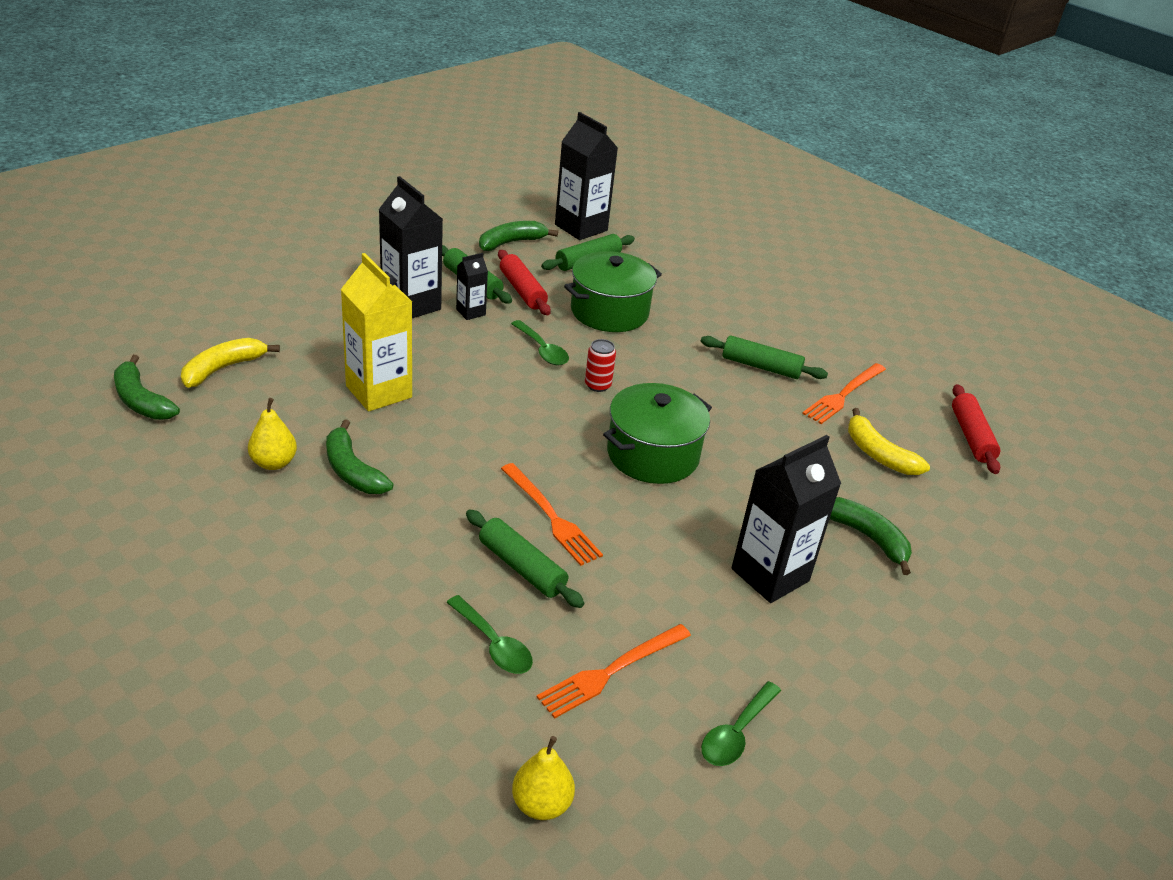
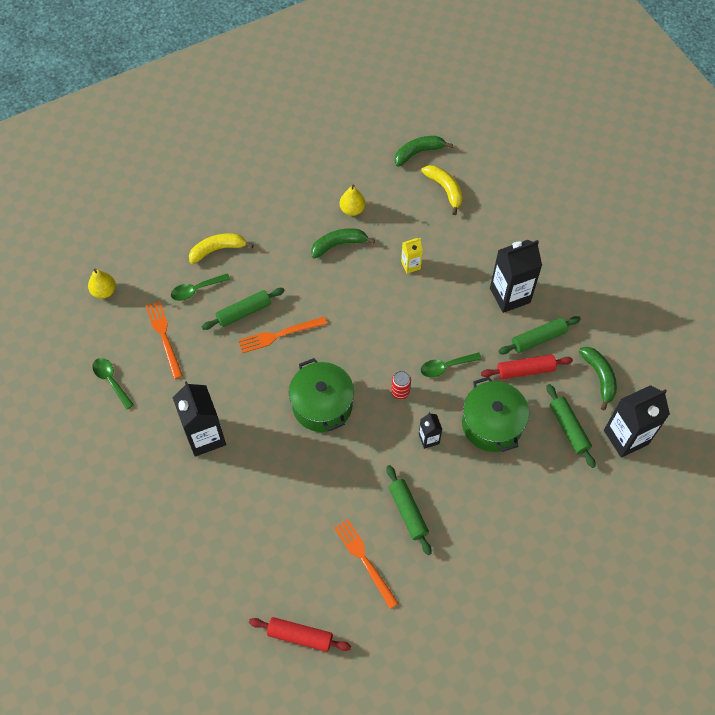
camera: 110 degrees right, 25 degrees up
yellow carton [341,253,412,411] -> yellow carton [401,238,423,274], size x0.50
black carton [456,253,488,320] -> black carton moved to [419,412,443,449]
green rolling pin [701,335,828,379] -> green rolling pin turned 60 degrees counterclockwise [386,465,431,555]
green banana [830,497,912,575] -> none
yellow banana [848,408,930,475] -> yellow banana moved to [189,233,254,264]

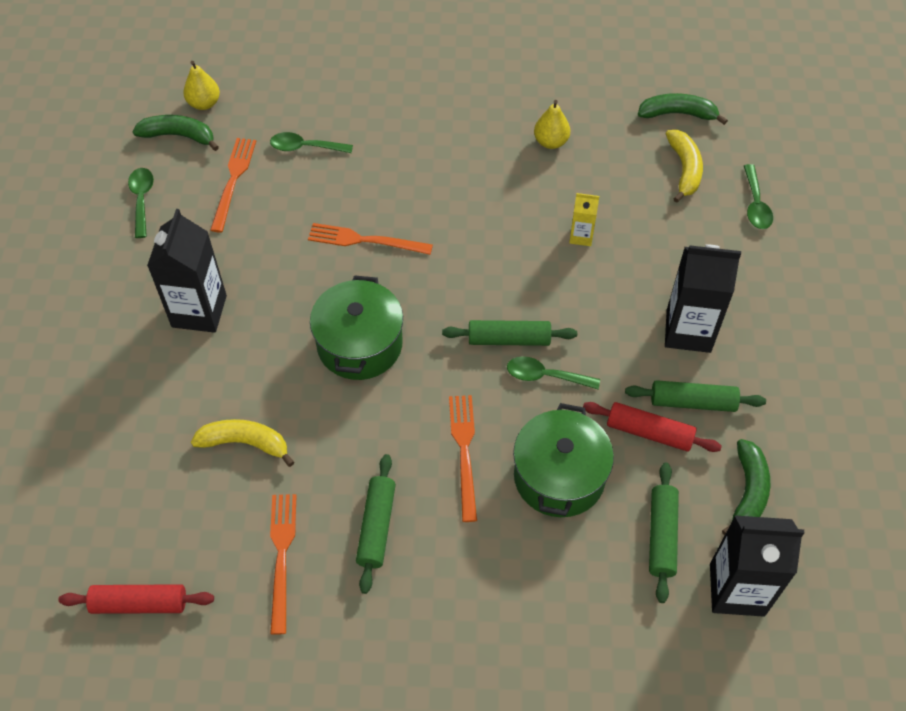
camera: 30 degrees right, 5 degrees down
yellow banana [189,233,254,264] -> yellow banana moved to [191,419,294,467]
green rolling pin [202,288,285,330] -> green rolling pin moved to [442,320,577,346]
red rolling pin [249,617,351,652] -> red rolling pin turned 45 degrees counterclockwise [58,584,214,614]
green banana [311,228,375,259] -> green banana moved to [132,115,219,151]
red can [391,371,411,399] -> none
black carton [419,412,443,449] -> orange fork [449,395,477,522]
none -> green spoon [744,164,773,229]

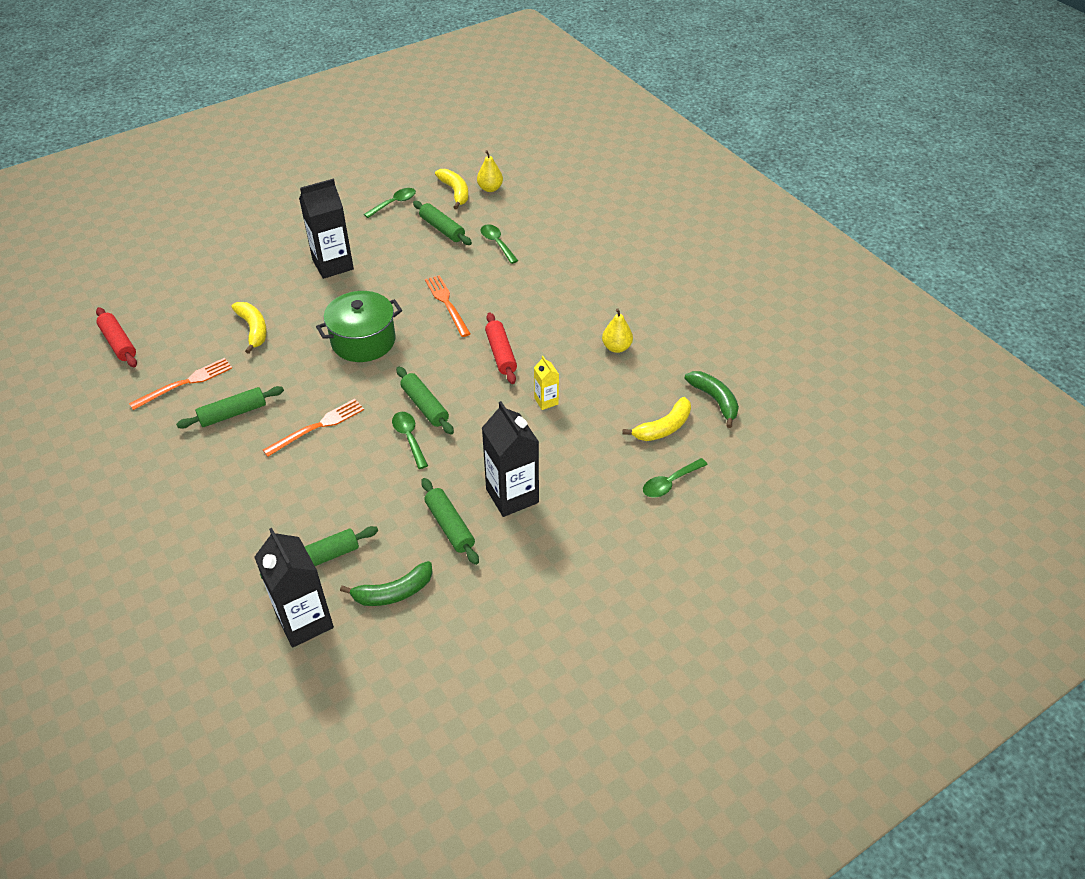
camera: 55 degrees right, 10 degrees down
green banana [132,115,219,151] -> yellow banana [435,169,468,209]
orange fork [210,138,256,233] -> green rolling pin [413,201,472,245]
green pot [513,403,614,517] -> none
red rolling pin [583,402,722,452] -> red rolling pin moved to [485,313,517,384]

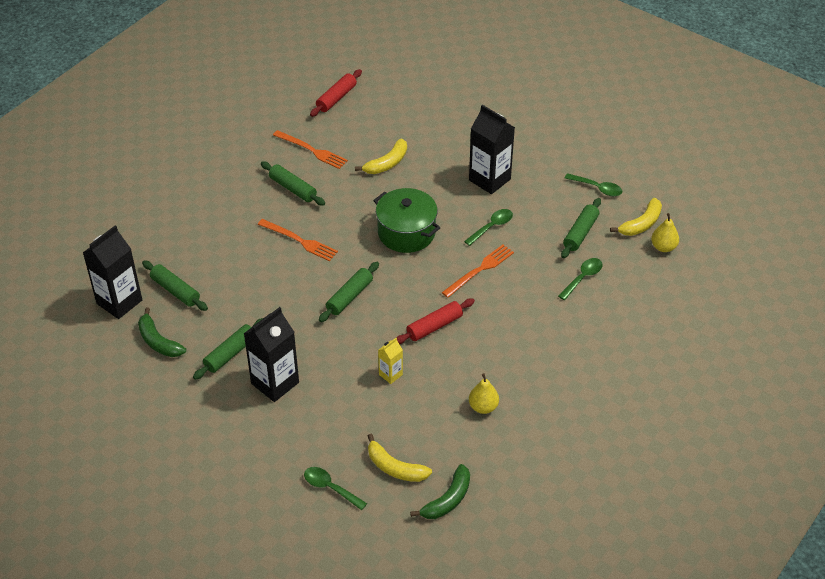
camera: 70 degrees right, 0 degrees up
green spoon [392,412,428,469] -> green spoon moved to [464,209,513,246]

